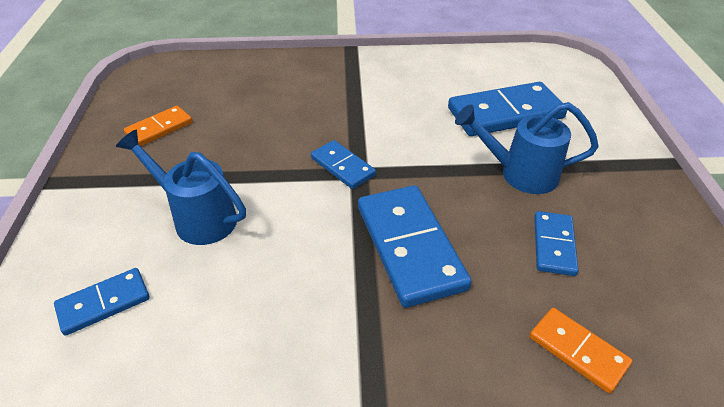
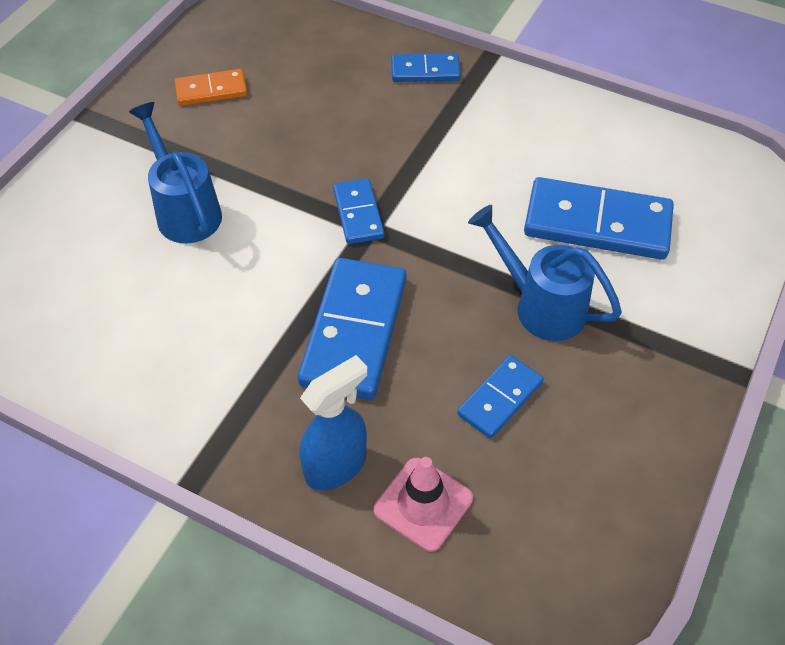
camera: 30 degrees right, 10 degrees up
blue domino [54,268,150,336] -> blue domino moved to [391,53,461,82]
orange domino [529,308,633,394] -> pink traffic cone [374,457,473,552]
none -> blue spray bottle [300,355,368,491]

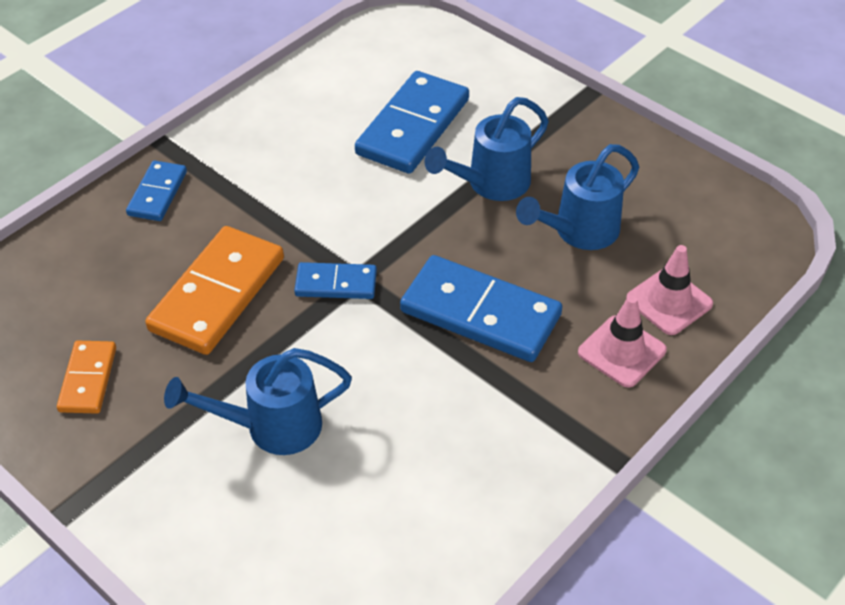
camera: 75 degrees left, 5 degrees down
blue spray bottle [300,355,368,491] -> pink traffic cone [578,295,667,388]
blue domino [457,355,544,439] -> blue watering can [516,144,639,250]
none -> orange domino [145,226,284,355]

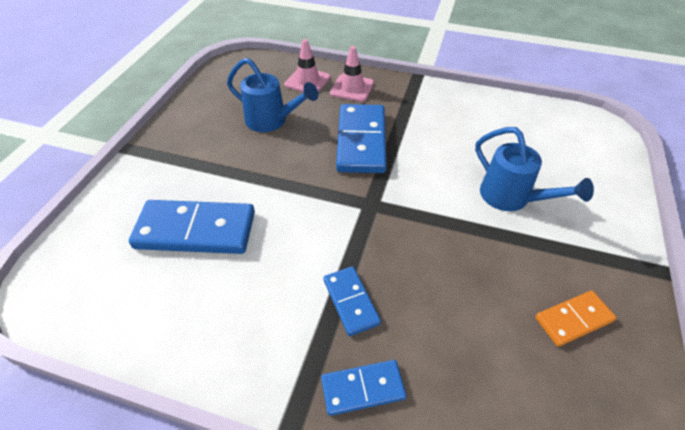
camera: 115 degrees left, 0 degrees up
orange domino [145,226,284,355] -> none
blue domino [294,262,377,299] -> blue domino moved to [323,266,381,336]
blue watering can [425,97,549,201] -> none

